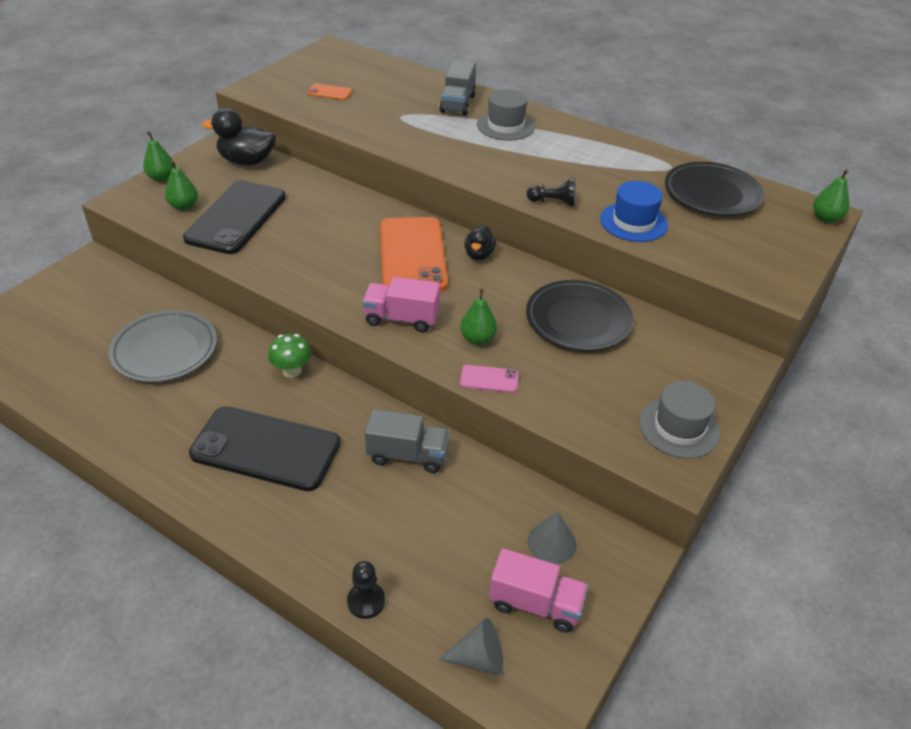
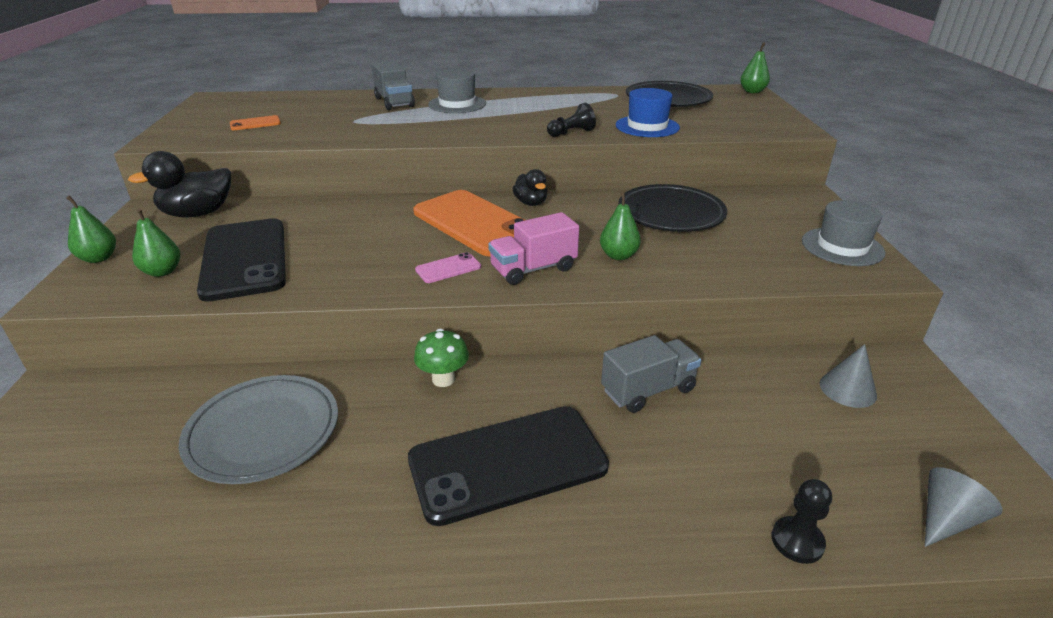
camera: 35 degrees left, 10 degrees down
pink phone [460,365,519,393] -> pink phone moved to [415,252,481,283]
pink truck [489,548,588,632] -> none

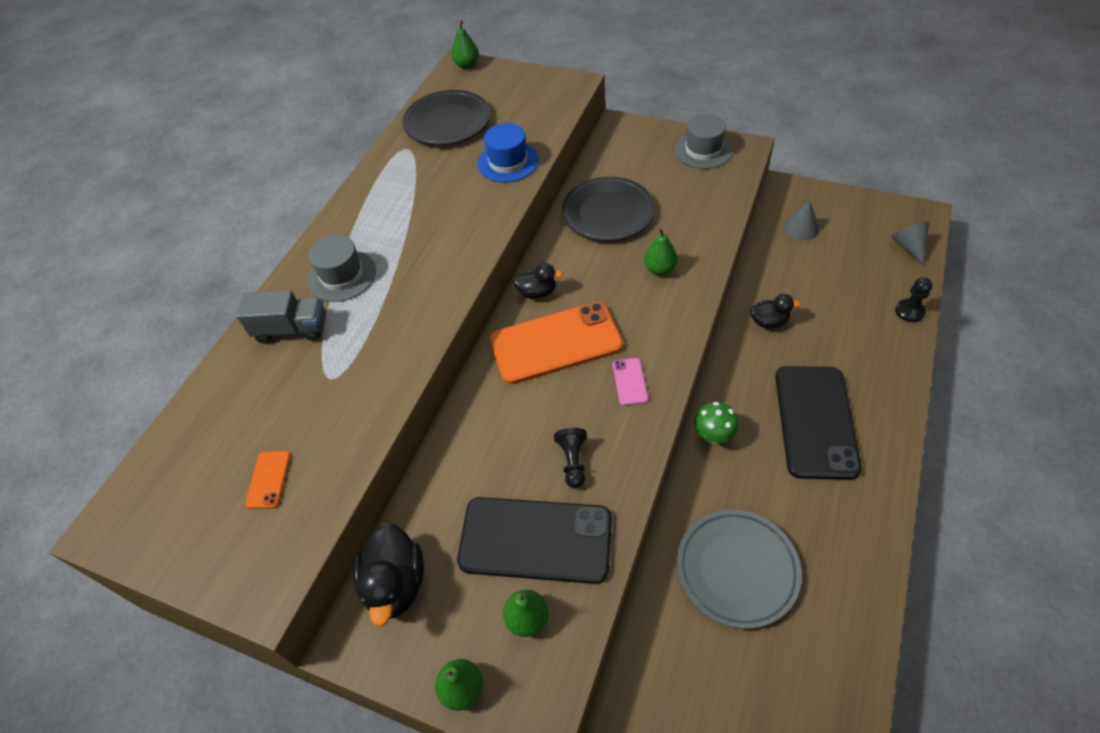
camera: 60 degrees left, 20 degrees up
pink truck [488,212,579,285] -> none
black pawn [547,103,596,137] -> black pawn moved to [554,428,587,489]
grey truck [601,335,701,413] -> black duck [750,294,801,329]

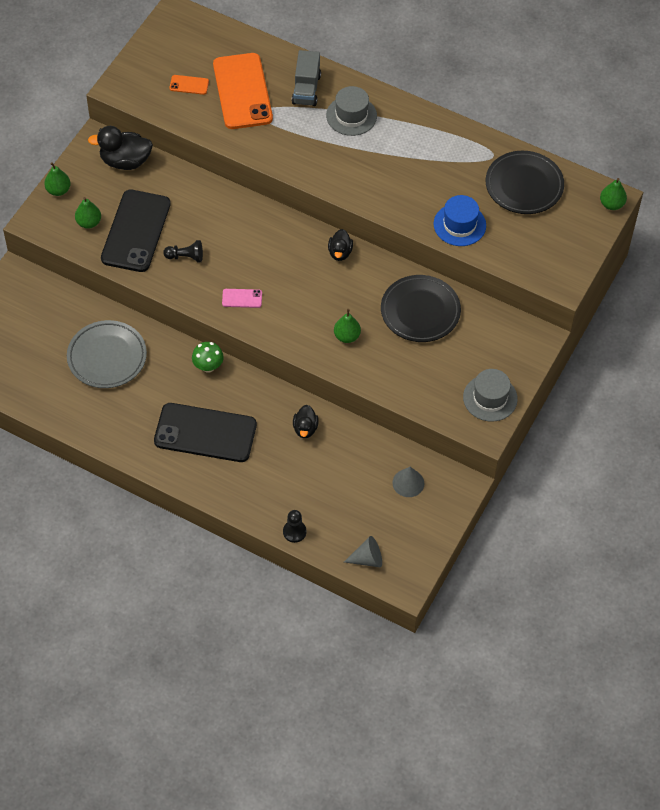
camera: 90 degrees right, 5 degrees up
orange phone [489,302,623,384] -> orange phone moved to [213,53,273,129]

